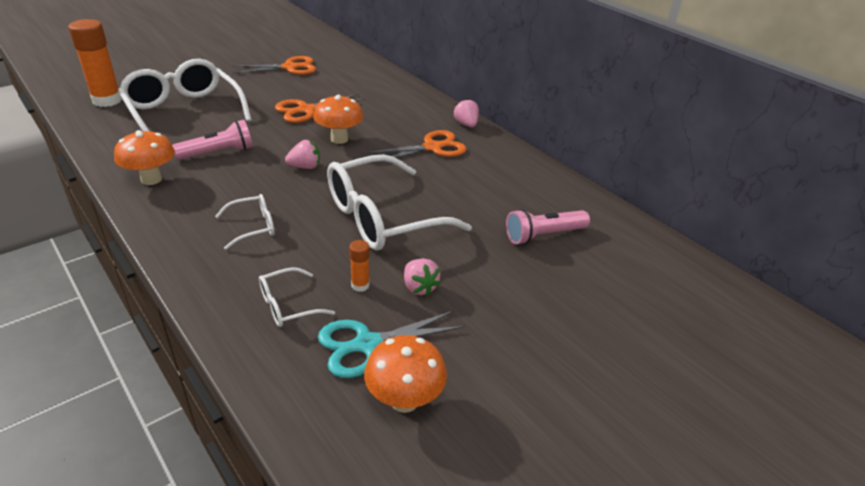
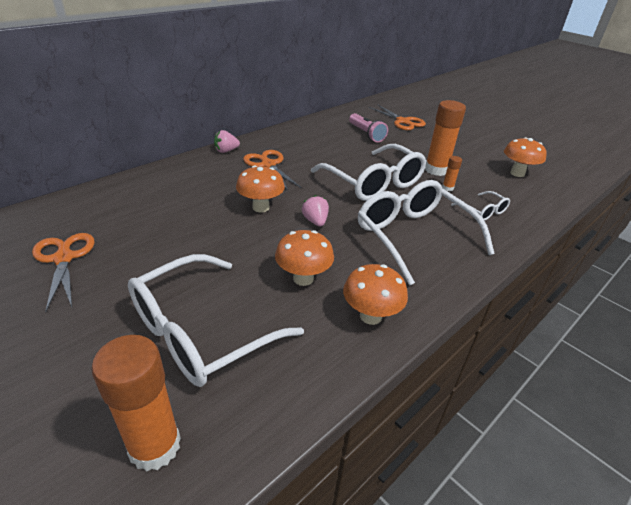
camera: 95 degrees left, 0 degrees up
pink flashlight [172,120,253,160] -> orange mushroom [275,230,334,286]
white glasses [215,194,275,250] -> white glasses [358,180,495,285], size x2.19
orange scissors [275,94,366,123] -> orange scissors moved to [369,104,426,130]
turquoise scissors [318,311,464,378] -> none
pink strawberry [404,259,441,296] -> orange glue stick [425,100,466,176]

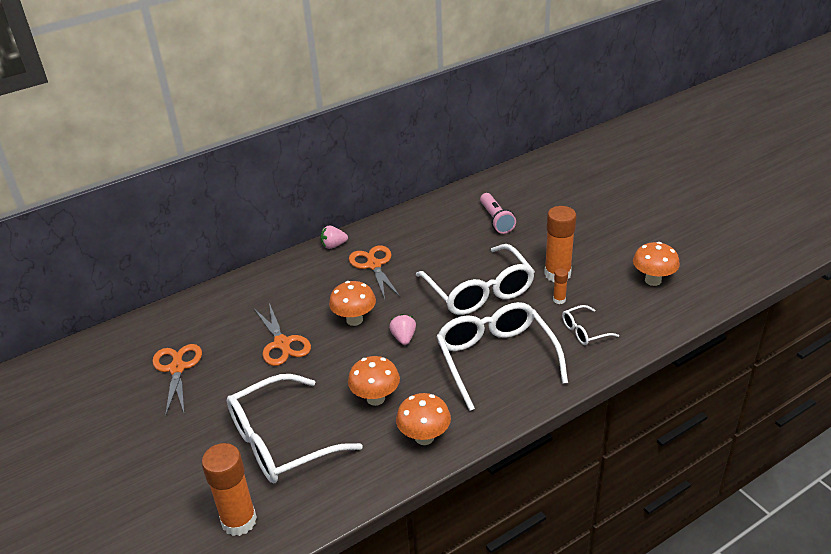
camera: 15 degrees right, 0 degrees up
orange scissors [369,104,426,130] -> orange scissors moved to [254,303,311,366]
white glasses [451,191,510,221] -> white glasses turned 90 degrees clockwise [562,305,619,345]

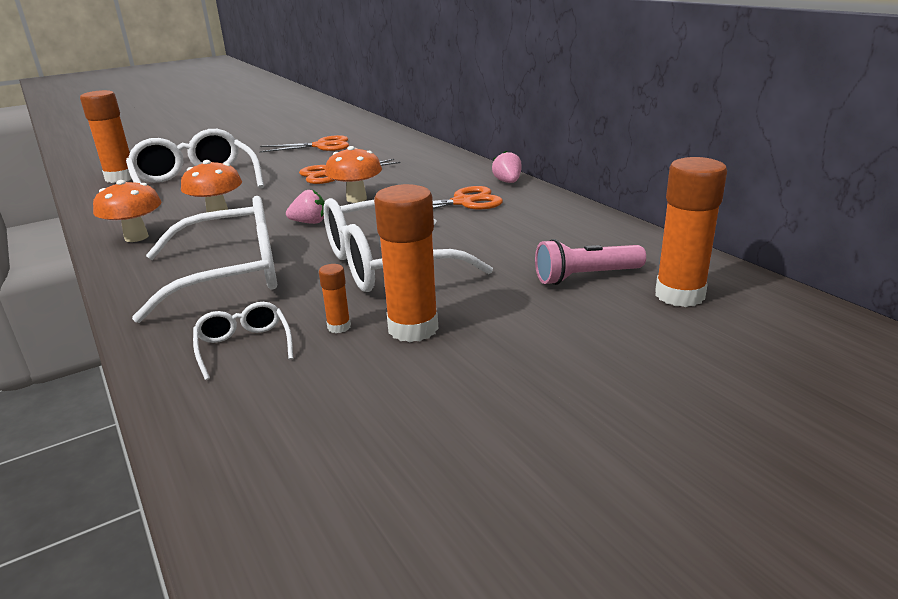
camera: 90 degrees right, 10 degrees down
orange mushroom [633,242,680,286] -> none
none -> orange glue stick [655,157,727,307]

